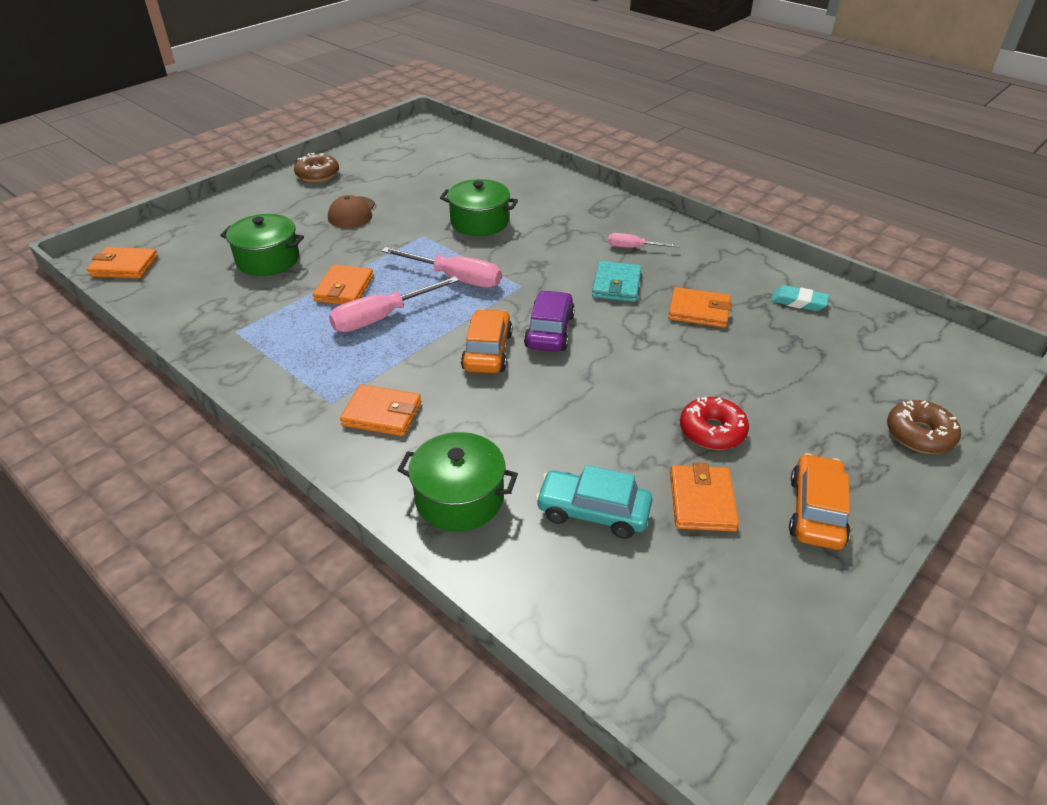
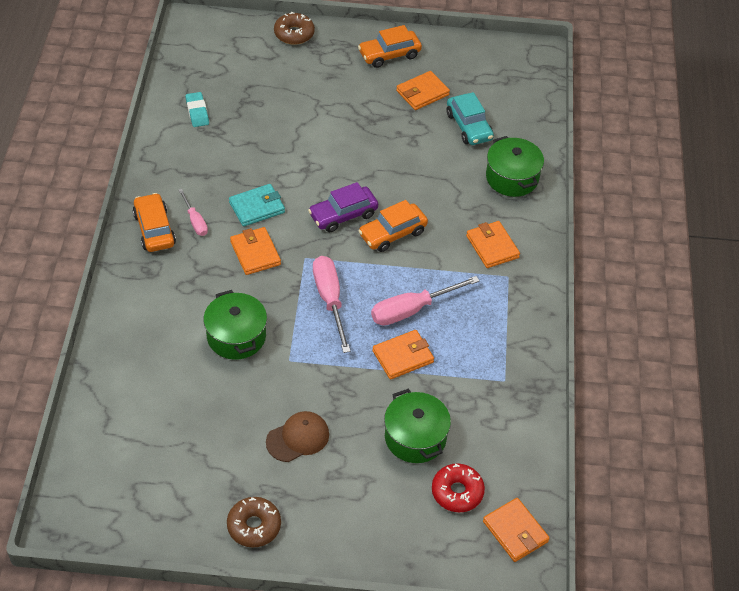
camera: 130 degrees left, 10 degrees up
pink screwdriver [329,276,459,332] -> pink screwdriver turned 135 degrees clockwise [371,276,480,326]
orange wallet [668,287,732,328] -> orange wallet moved to [230,227,281,275]
red donut [680,397,749,450] -> red donut moved to [432,463,485,512]
none -> orange car [133,193,176,252]

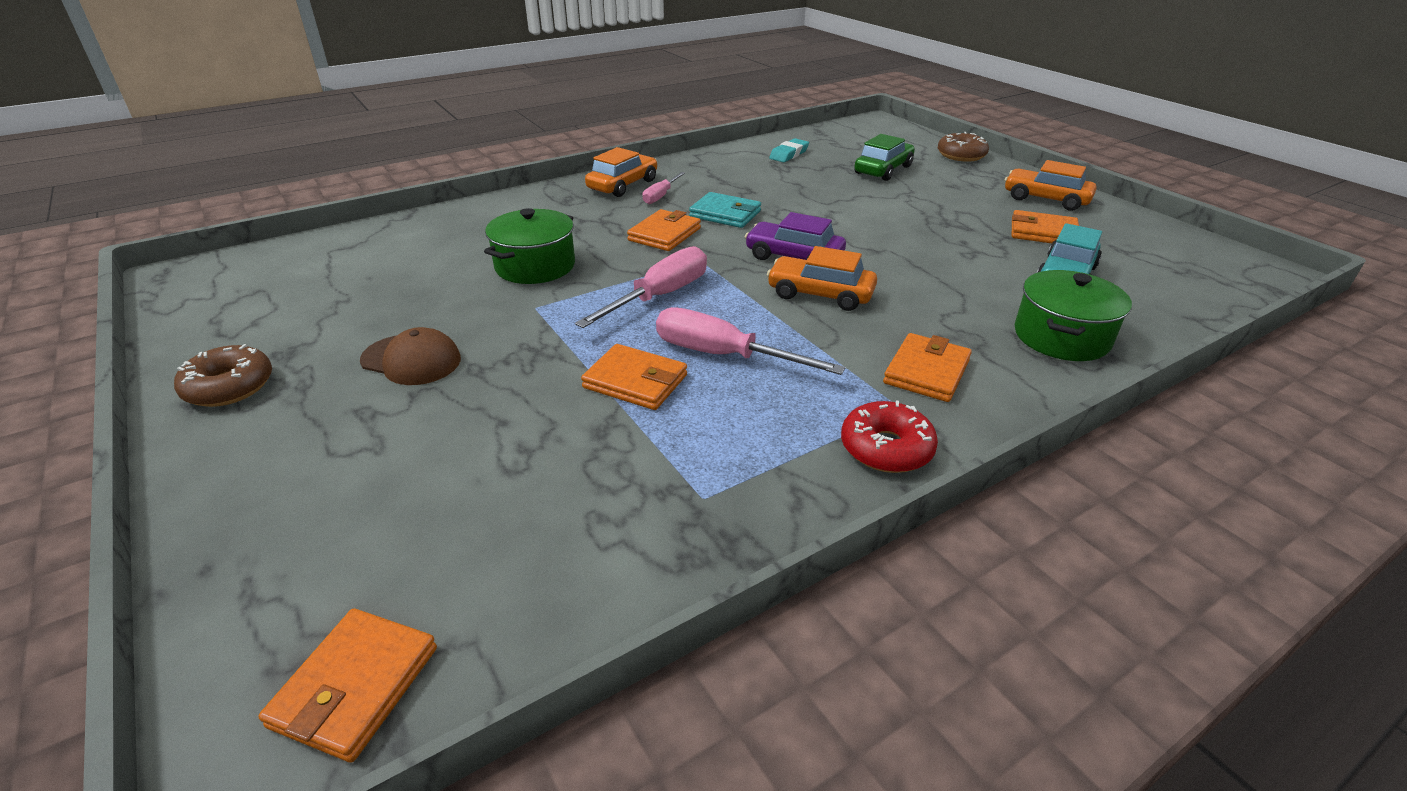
camera: 55 degrees right, 15 degrees down
green pot [384,389,451,463] -> none
red donut [432,463,485,512] -> red donut moved to [841,400,938,473]
none -> green car [854,134,915,181]

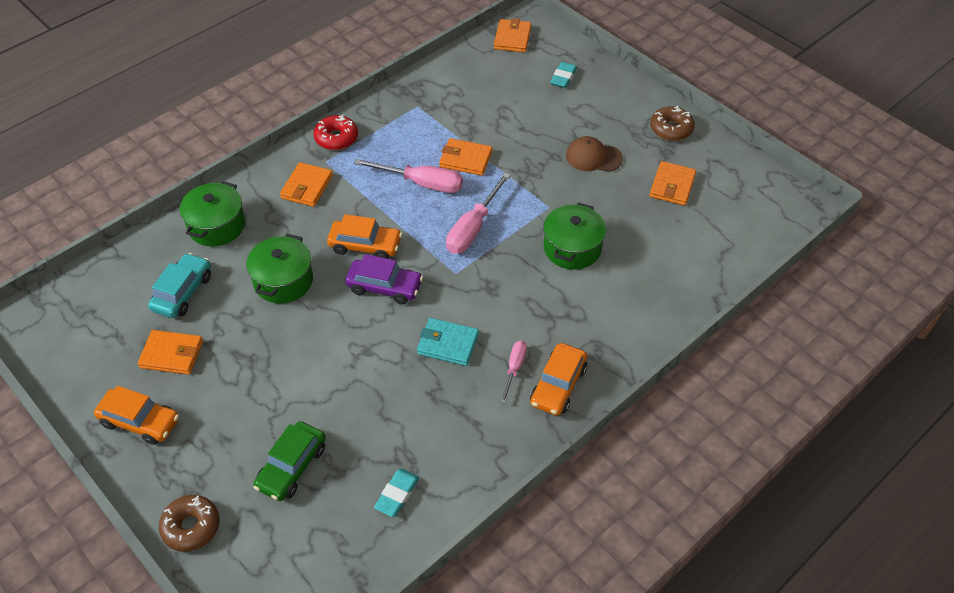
camera: 170 degrees right, 15 degrees up
orange wallet [627,209,701,251] -> orange wallet moved to [650,161,696,206]
none -> green pot [246,234,313,303]
none -> turquoise eraser [550,62,577,88]

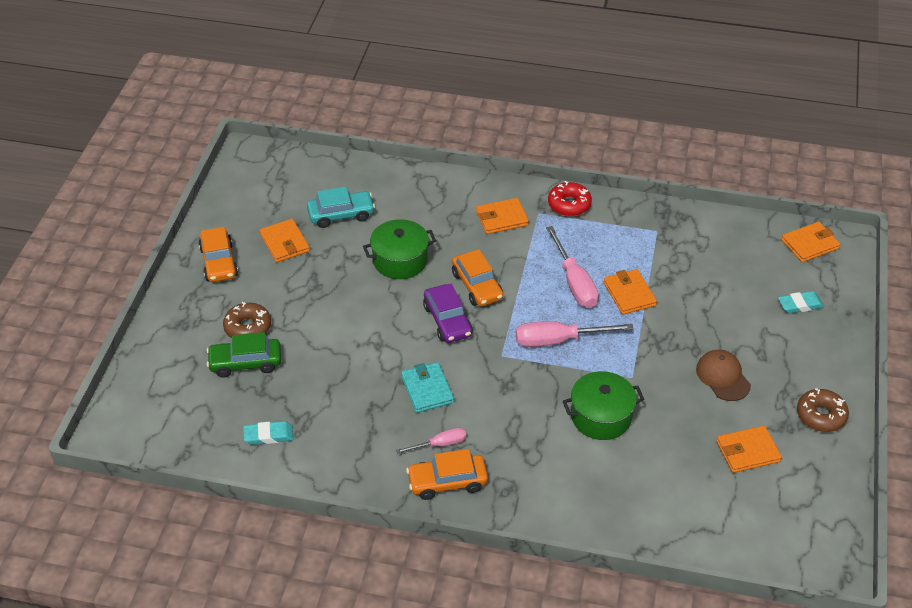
camera: 55 degrees right, 5 degrees down
brown donut [159,495,220,552] -> brown donut moved to [223,302,271,338]
green pot [180,181,245,247] -> none

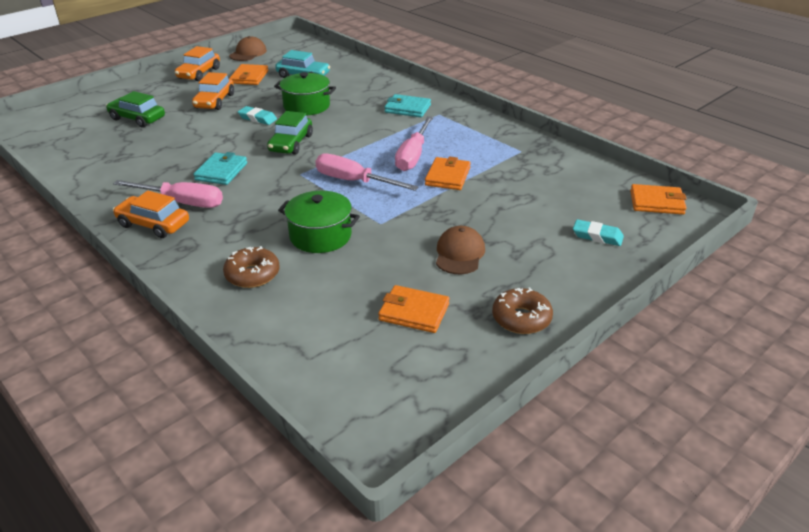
camera: 35 degrees right, 10 degrees down
brown donut [223,302,271,338] -> brown donut moved to [223,246,280,288]
turquoise eraser [243,421,293,445] -> turquoise eraser moved to [238,106,277,125]
pink screwdriver [396,428,466,454] -> pink screwdriver [113,180,223,208], size x1.75
purple car [423,283,472,343] -> green car [267,111,313,155]
orange car [452,249,503,307] -> orange car moved to [192,72,234,110]
orange wallet [476,198,529,234] -> turquoise wallet [384,94,431,117]
red donut [548,181,592,216] -> none
none -> brown cap [229,36,267,61]

